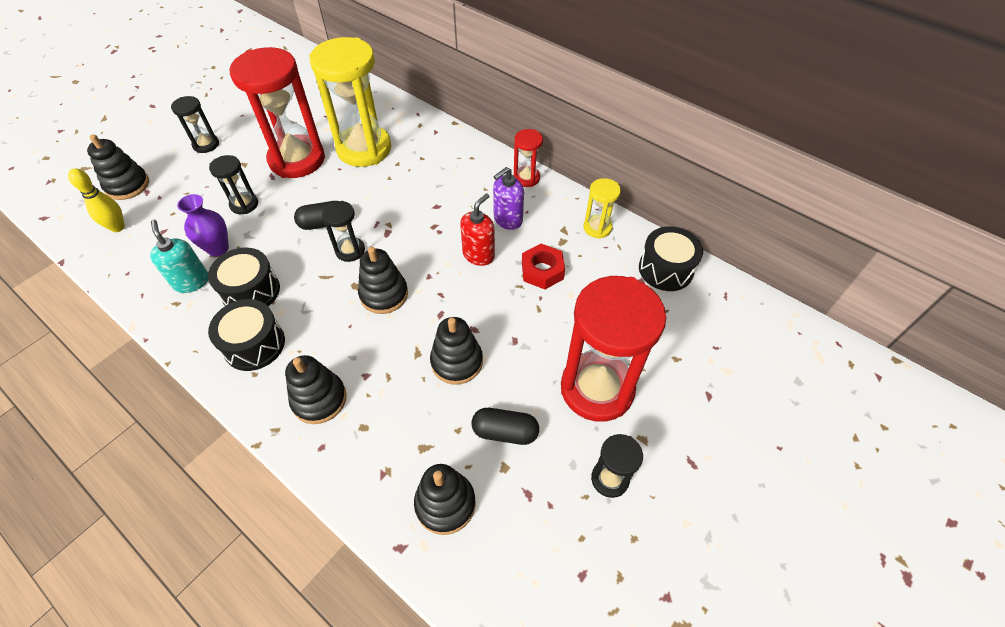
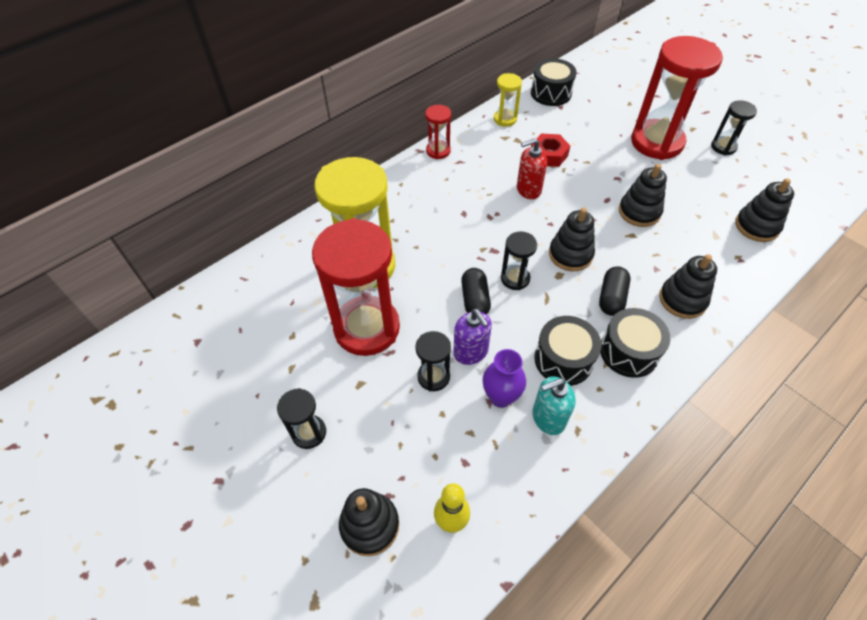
camera: 80 degrees left, 0 degrees up
red soap dispenser [460,193,495,266] -> red soap dispenser turned 60 degrees counterclockwise [517,138,547,199]
black capsule [471,408,539,445] -> black capsule moved to [599,266,631,316]
purple soap dispenser [493,167,524,230] -> purple soap dispenser moved to [453,309,492,365]

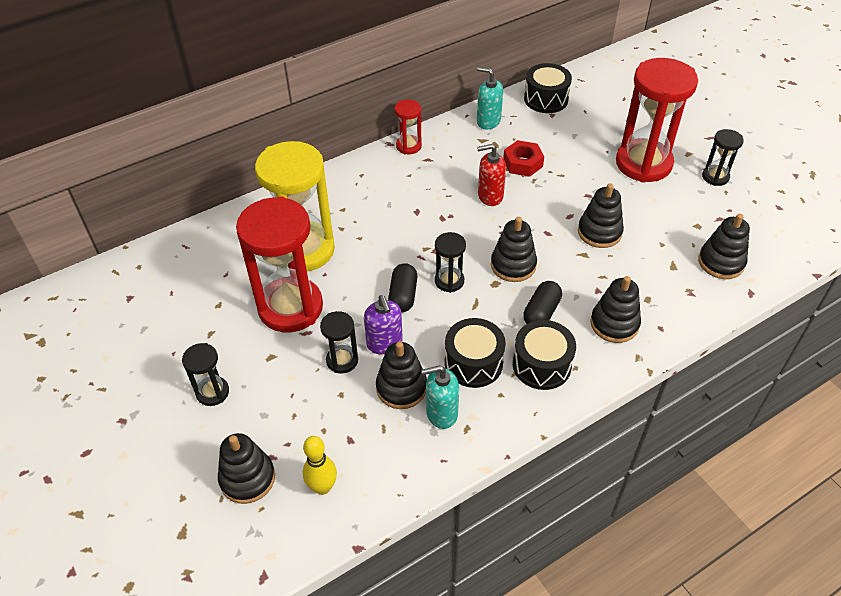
camera: 10 degrees right, 5 degrees down
purple vase [483,349,526,408] -> black stacking toy [376,342,427,409]
yellow hourglass [494,73,522,127] -> turquoise soap dispenser [477,67,503,129]

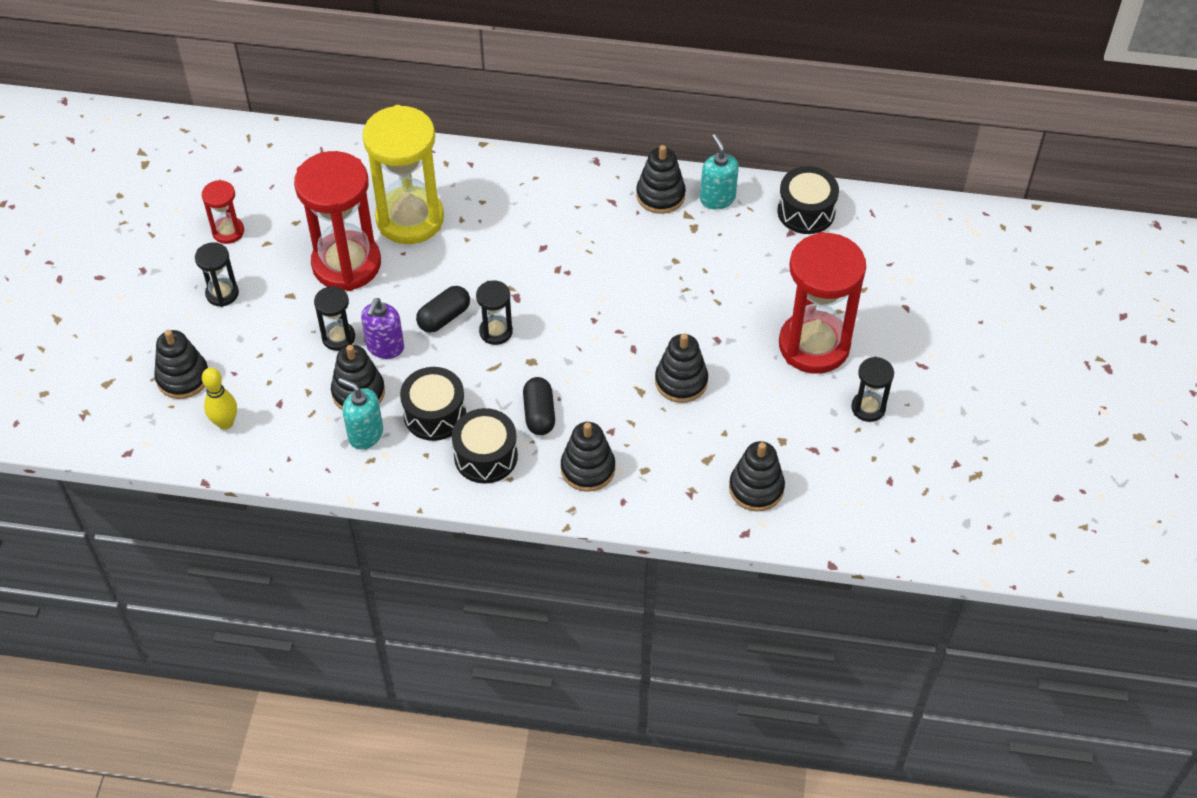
camera: 40 degrees right, 5 degrees up
red hourglass [395,99,422,154] -> red hourglass moved to [202,180,244,244]
red soap dispenser [477,144,506,206] -> none
black stacking toy [491,217,537,282] -> black stacking toy moved to [636,145,686,214]
red nut [503,140,544,177] -> none
black capsule [523,281,562,324] -> black capsule turned 75 degrees counterclockwise [523,377,555,435]

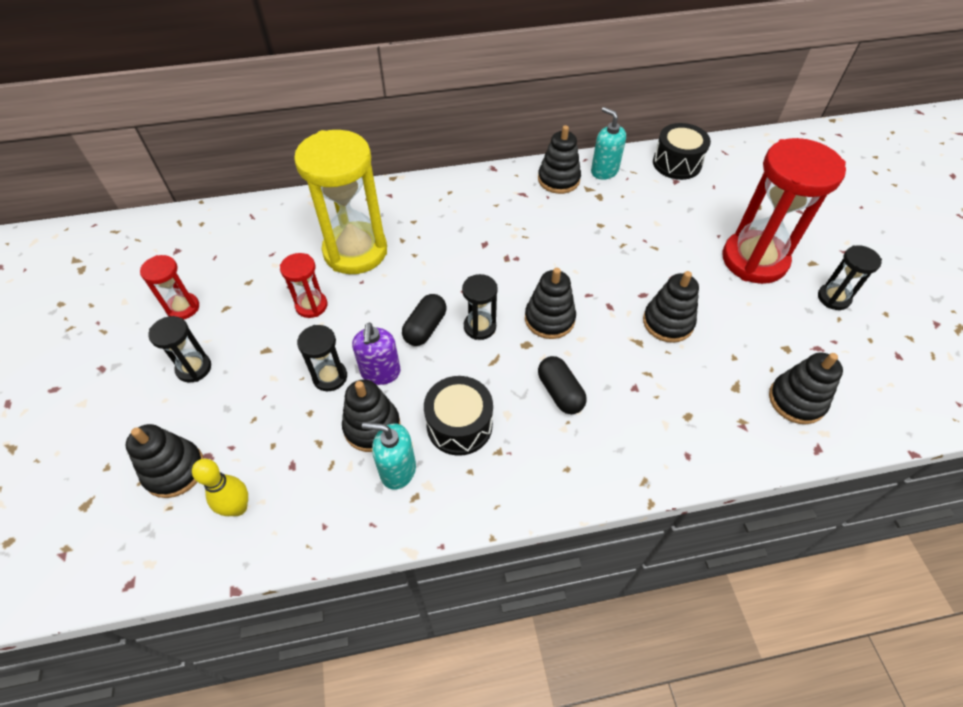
camera: 20 degrees left, 0 degrees up
red hourglass [294,151,381,291] -> red hourglass [280,253,327,318], size x0.47
black drum [452,408,518,484] -> none
black stacking toy [561,422,615,492] -> black stacking toy moved to [525,268,576,339]

